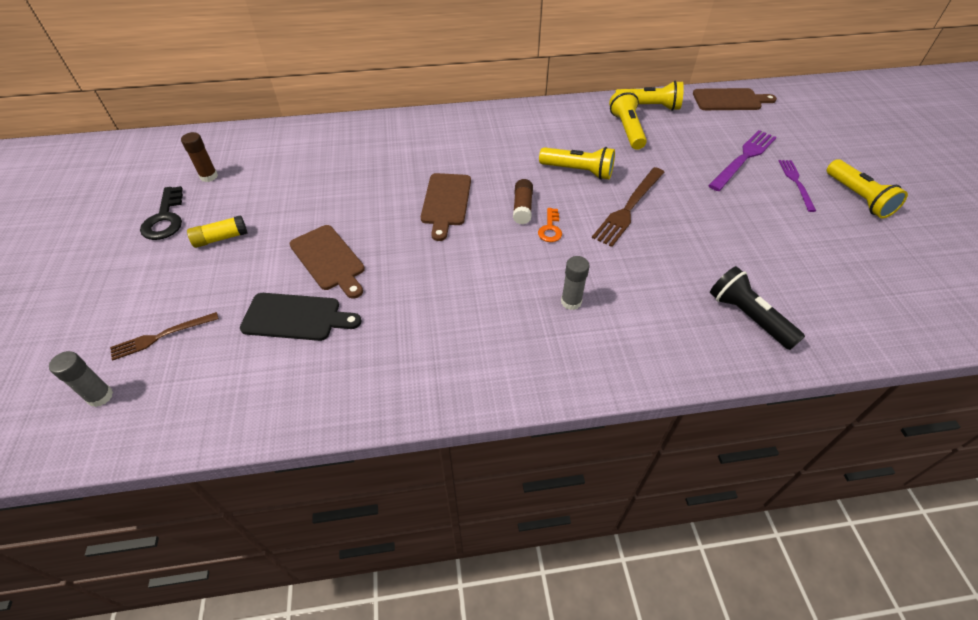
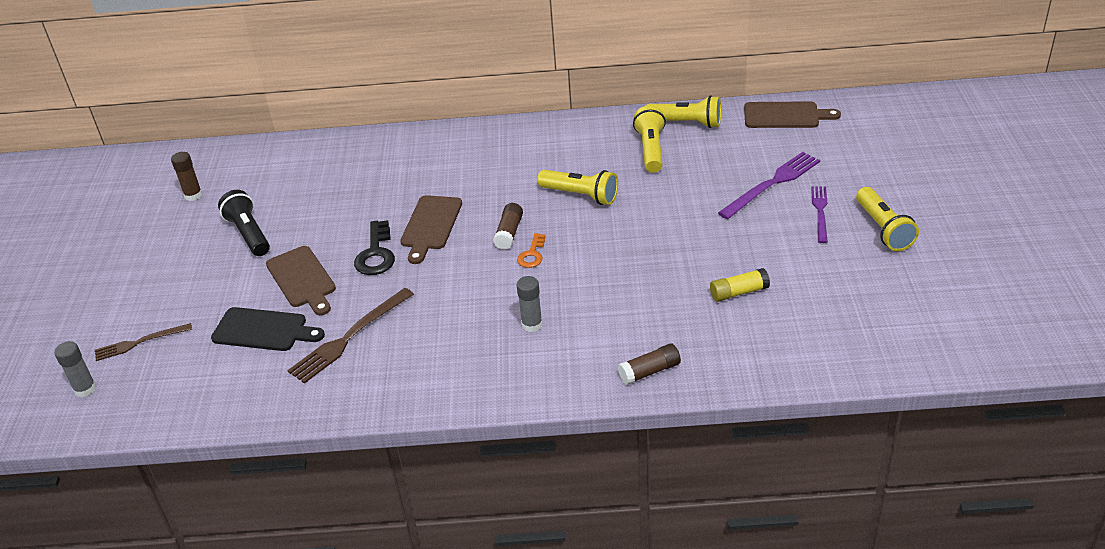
camera: 10 degrees right, 10 degrees down
black key [140,186,183,240] -> black key moved to [354,220,395,275]
yellow glue stick [187,215,248,248] -> yellow glue stick moved to [710,268,770,302]
brown fork [592,167,665,247] -> brown fork moved to [287,288,414,384]
black flashlight [710,266,805,350] -> black flashlight moved to [218,190,270,256]
none -> brown glue stick [618,343,681,385]

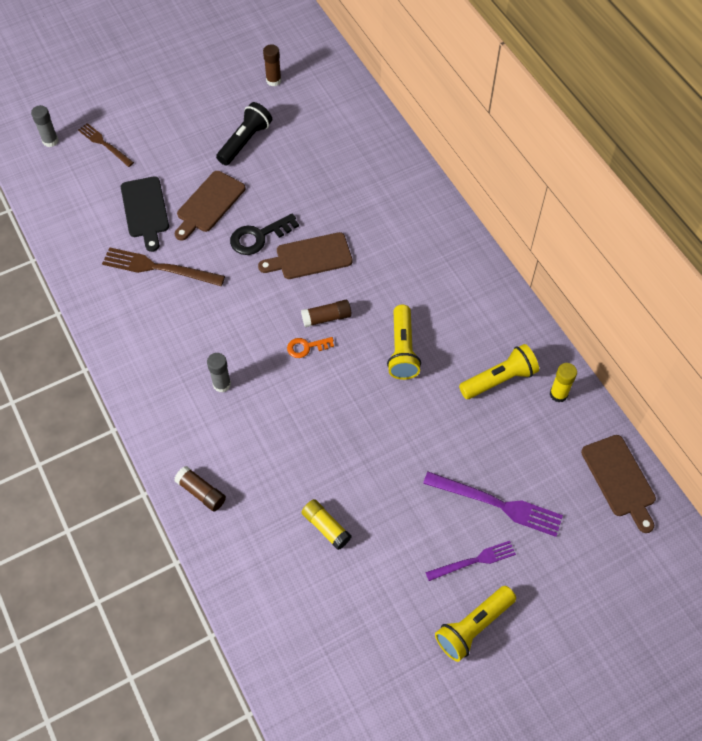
camera: 60 degrees right, 20 degrees up
yellow flashlight [646,95,721,128] -> yellow glue stick [550,363,577,402]

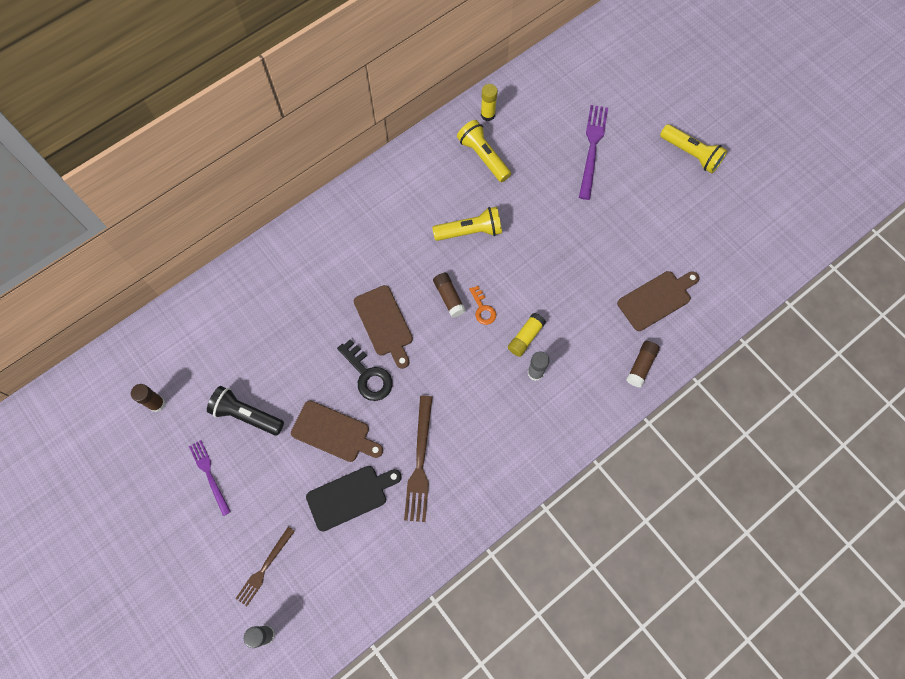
camera: 100 degrees left, 10 degrees up
yellow glue stick [301,499,351,550] -> yellow glue stick moved to [508,313,546,357]
purple fork [425,541,516,581] -> purple fork moved to [189,440,231,516]
brown cutting board [581,435,656,533] -> brown cutting board moved to [617,271,699,331]

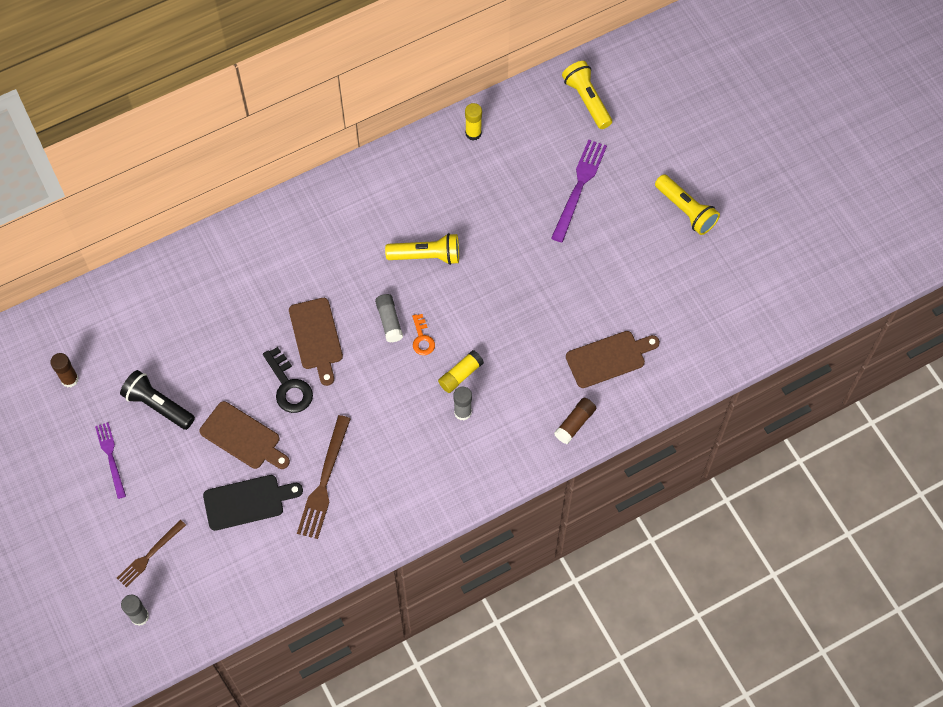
camera: 10 degrees right, 5 degrees down
brown glue stick [433,273,466,318] -> grey glue stick [375,294,403,343]
yellow flashlight [457,120,511,182] -> yellow flashlight moved to [562,61,612,129]

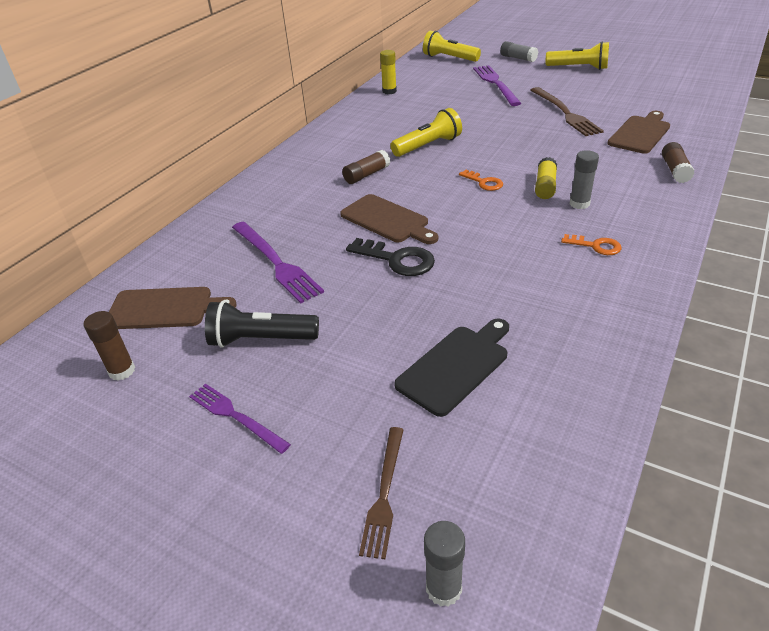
camera: 30 degrees left, 25 degrees down
brown cutting board [199,401,290,469] -> brown cutting board moved to [109,287,237,329]
brown fork [297,415,351,539] -> brown fork moved to [530,87,604,136]
grey glue stick [375,294,403,343] -> grey glue stick moved to [500,41,538,62]
none -> purple fork [232,222,324,304]
none -> brown glue stick [342,150,390,184]
none -> orange key [561,234,622,255]

